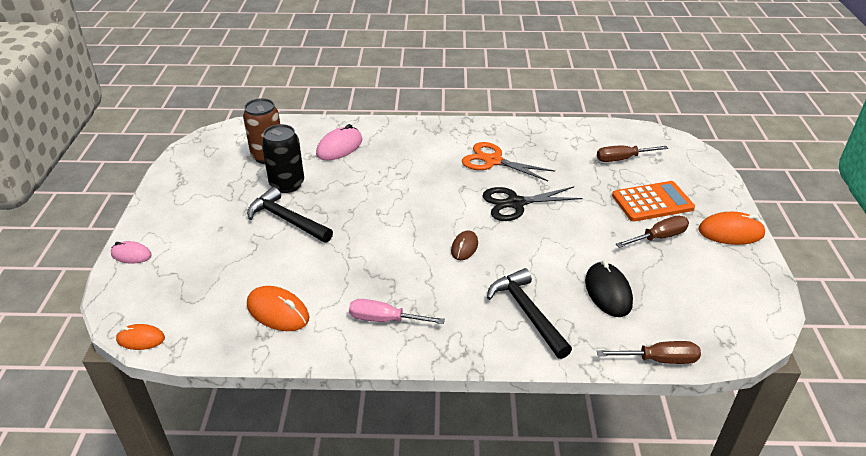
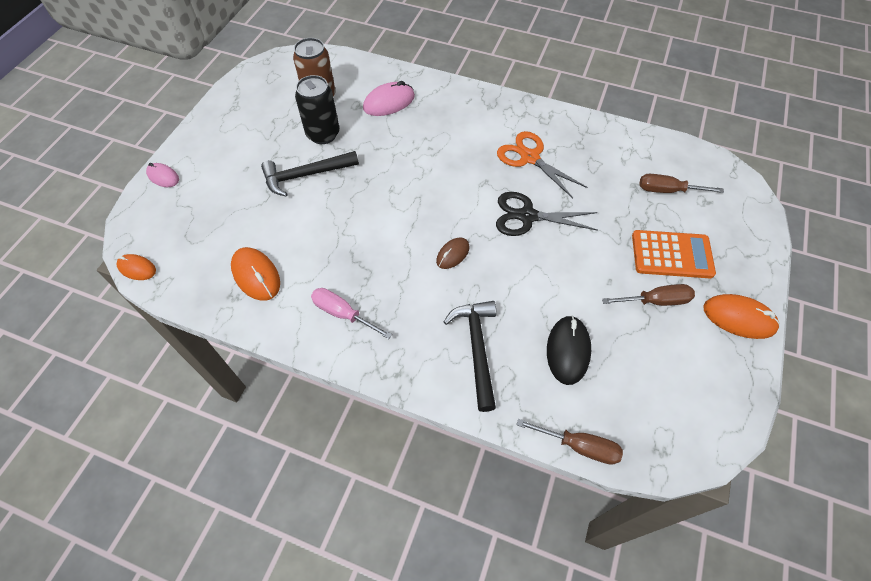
camera: 20 degrees right, 20 degrees up
black hammer [247,187,333,243] -> black hammer turned 75 degrees counterclockwise [261,151,359,196]

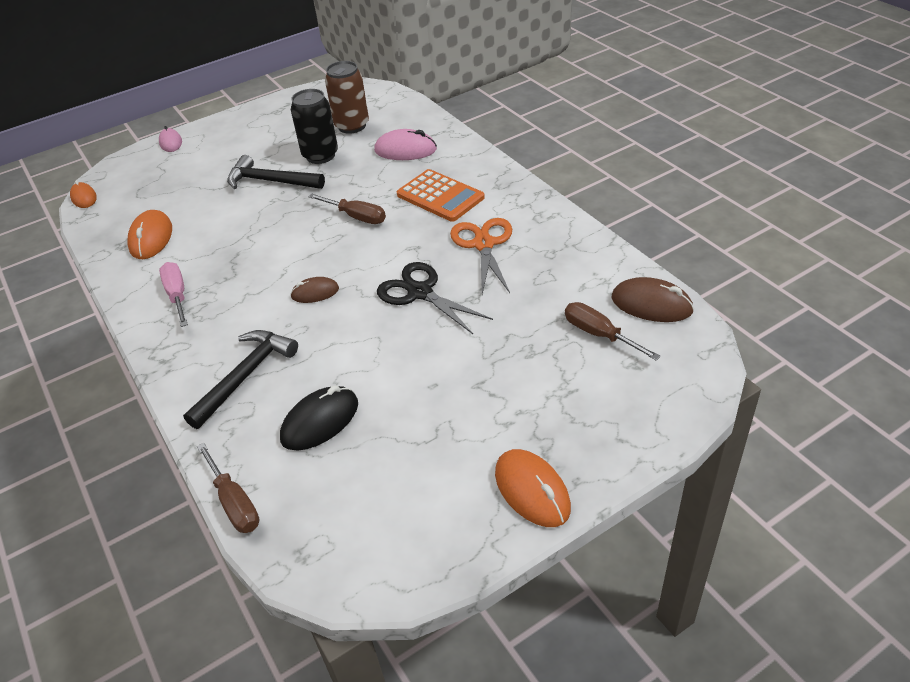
camera: 40 degrees right, 15 degrees down
brown screwdriver [602,284,695,306] -> brown screwdriver moved to [308,194,386,224]
orange calculator [632,230,716,278] -> orange calculator moved to [397,169,485,222]
none -> brown mouse [612,277,694,322]

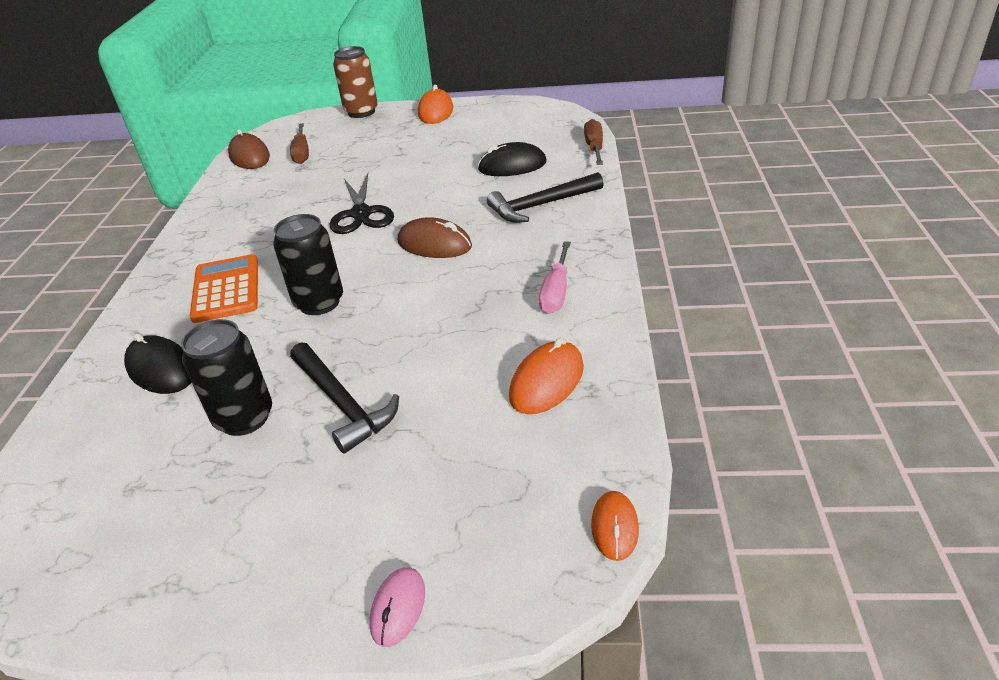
camera: 145 degrees left, 5 degrees down
brown mouse [290,277,339,303] -> brown mouse [398,217,472,258], size x1.59
brown screwdriver [308,194,386,224] -> black can [273,214,343,315]
brown can [325,61,369,134] -> brown can moved to [333,46,378,118]
pink mouse [374,129,437,160] -> black mouse [124,333,191,394]
orange scissors [450,218,512,294] -> none

